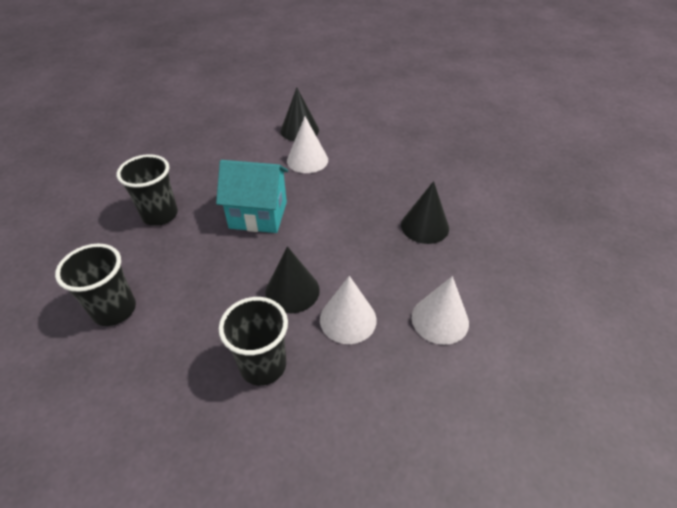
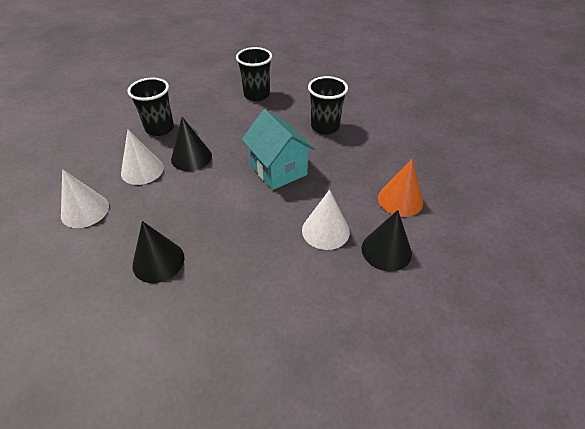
camera: 125 degrees right, 0 degrees up
turquoise house [216,160,288,233] -> turquoise house turned 75 degrees counterclockwise [242,109,315,190]
none -> orange cone [378,159,423,217]

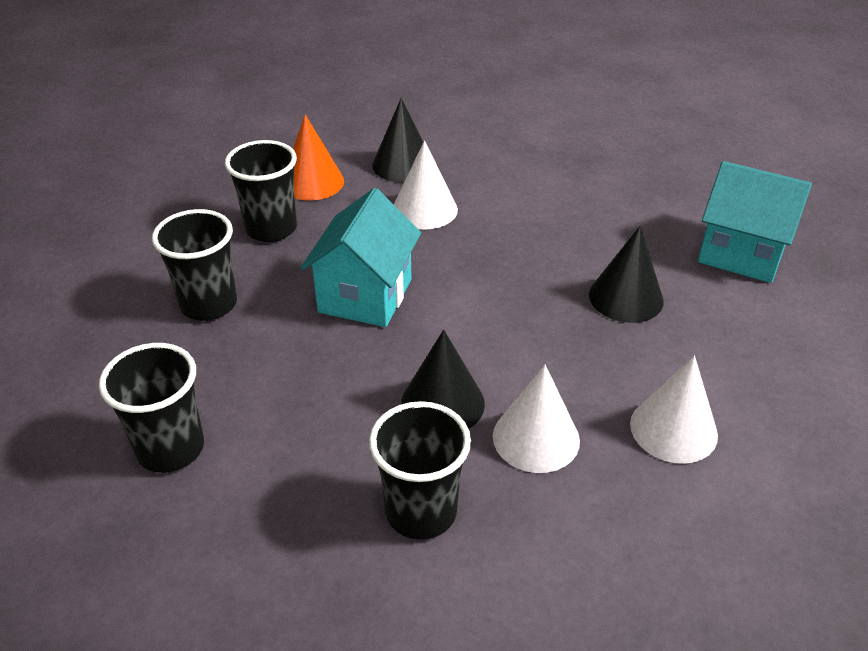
camera: 130 degrees left, 5 degrees down
none -> black cup [225,140,297,242]
none -> turquoise house [698,161,812,283]

